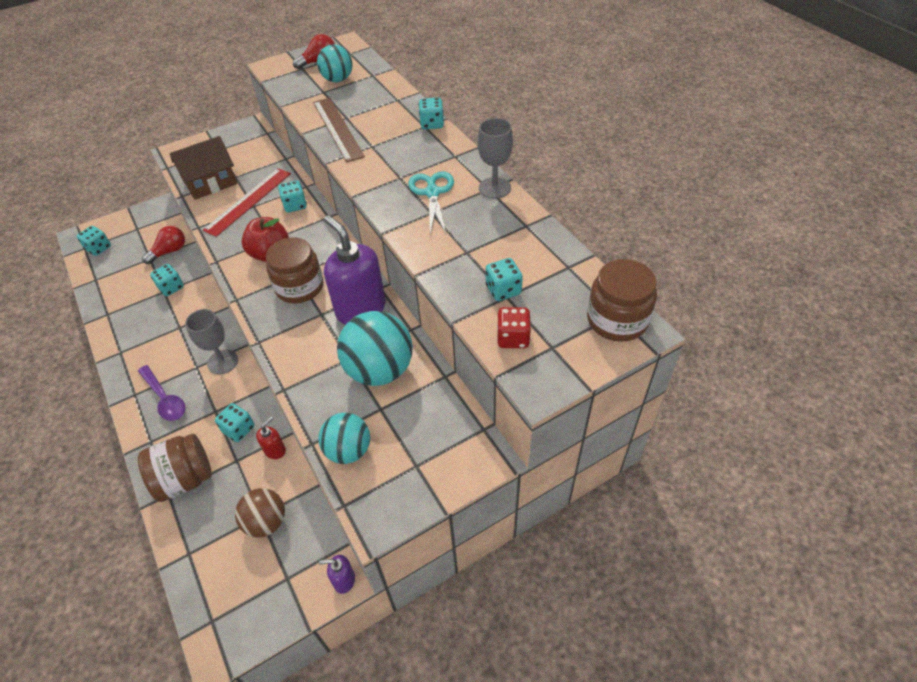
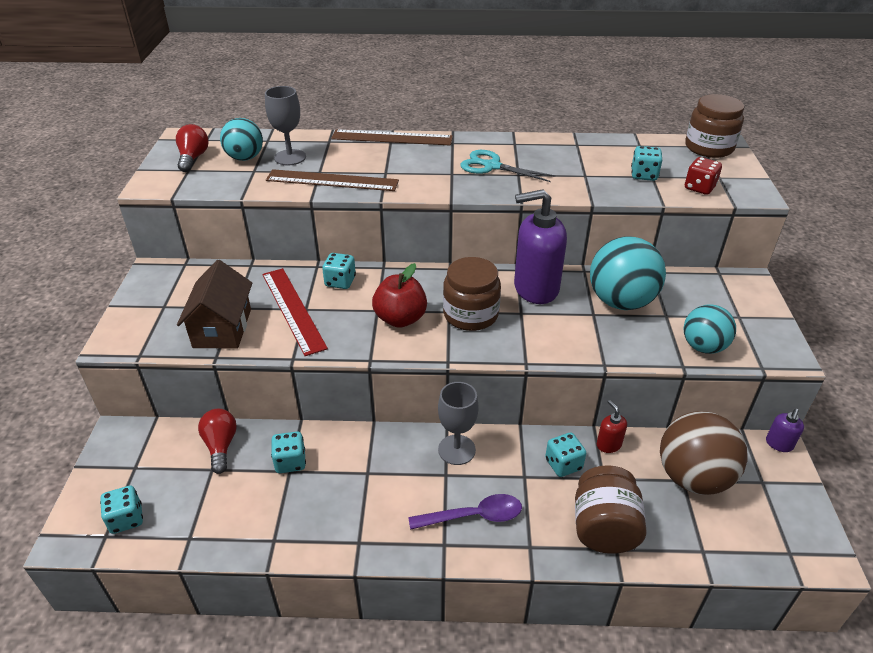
camera: 60 degrees left, 10 degrees down
brown ball [235,488,285,538] -> brown ball [660,411,748,495], size x1.59
turquoise dice [419,98,444,129] -> brown ruler [331,129,453,146]
grey goblet [478,118,513,199] -> grey goblet moved to [265,86,306,165]

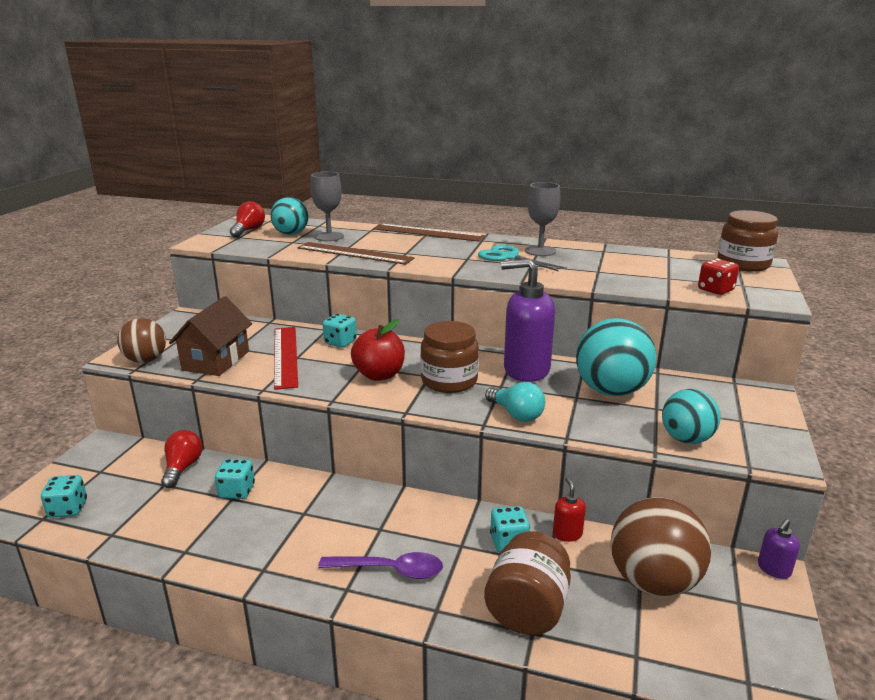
camera: 15 degrees right, 15 degrees down
grey goblet [438,382,479,465] -> grey goblet moved to [525,182,560,256]
turquoise dice [631,146,662,181] -> none
none -> brown ball [117,318,166,363]
none -> turquoise light bulb [485,382,545,422]

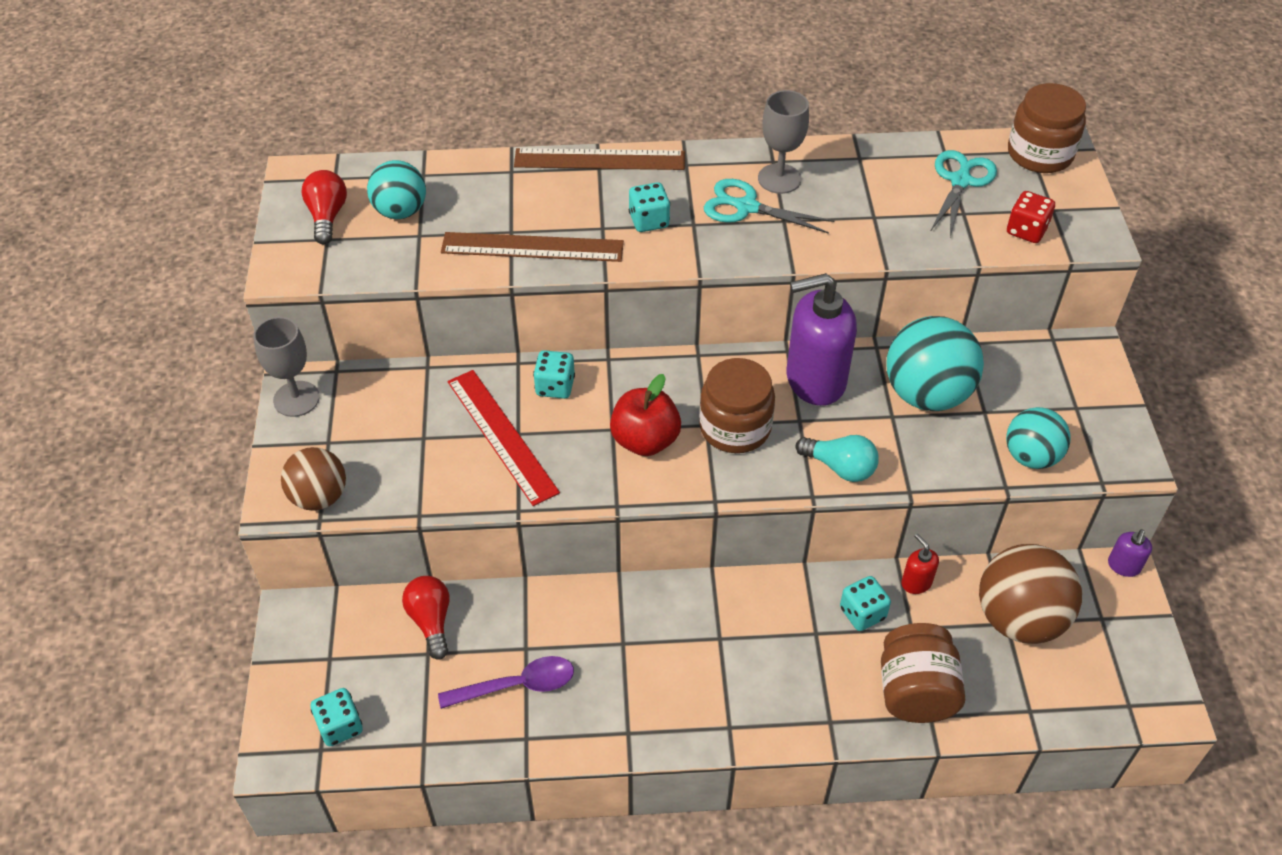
camera: 20 degrees left, 25 degrees up
brown house [169,296,252,376] -> none
turquoise dice [215,459,255,499] -> turquoise dice moved to [629,182,670,232]
grey goblet [310,172,344,241] -> grey goblet moved to [253,317,320,417]
purple spoon [318,552,443,579] -> purple spoon moved to [438,656,574,709]
none -> turquoise scissors [931,150,997,237]

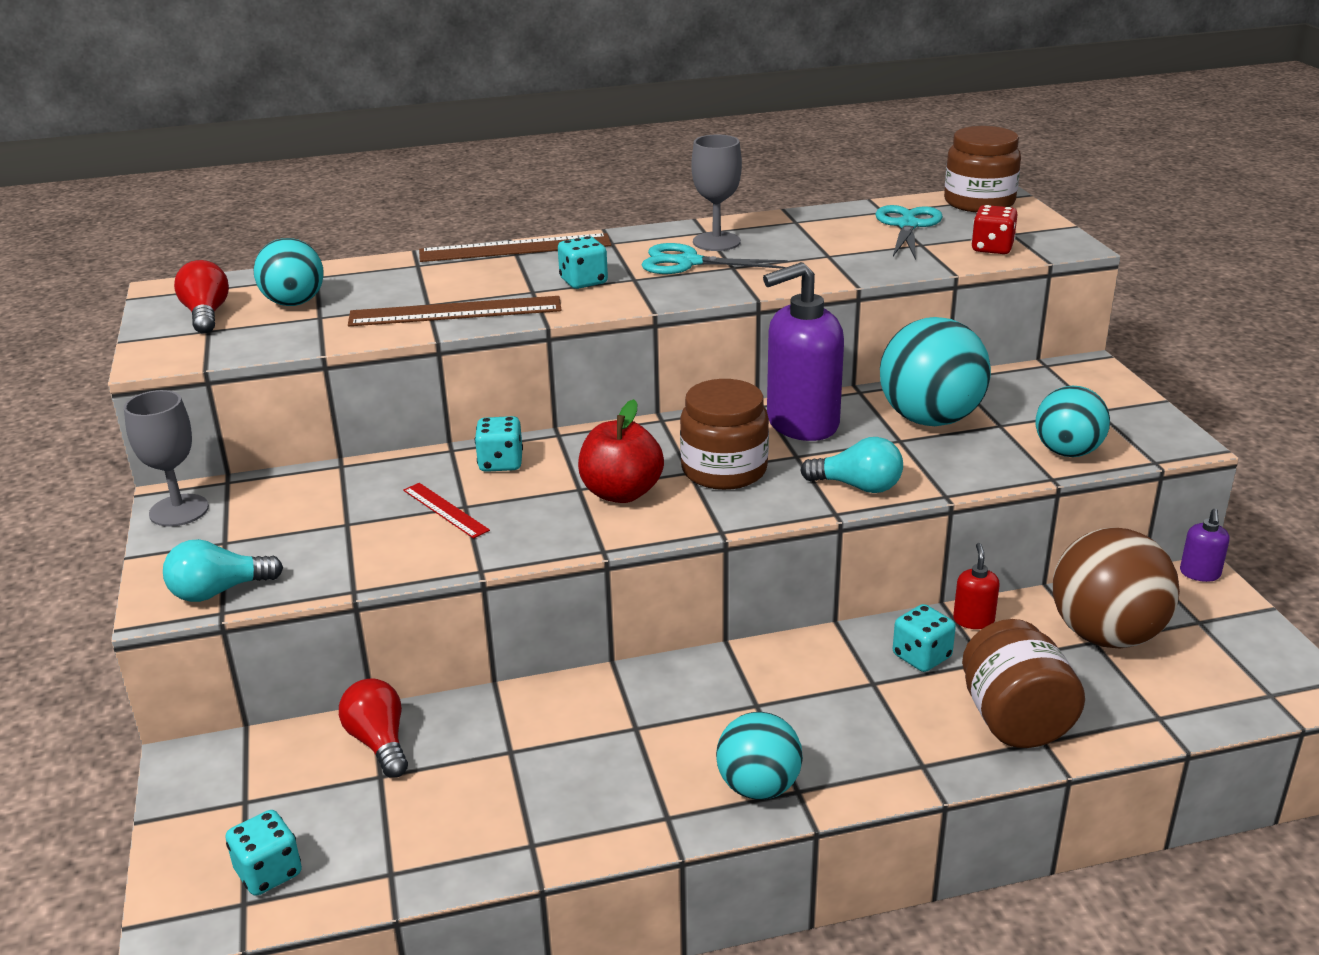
camera: 10 degrees left, 20 degrees down
brown ball [281,447,346,511] -> turquoise light bulb [163,539,283,602]
purple spoon [438,656,574,709] -> none
red ruler [448,370,560,506] -> red ruler [403,483,490,539], size x0.54
red soap dispenser [901,534,939,594] -> red soap dispenser turned 45 degrees clockwise [953,543,1000,629]
none -> turquoise ball [716,712,803,800]

